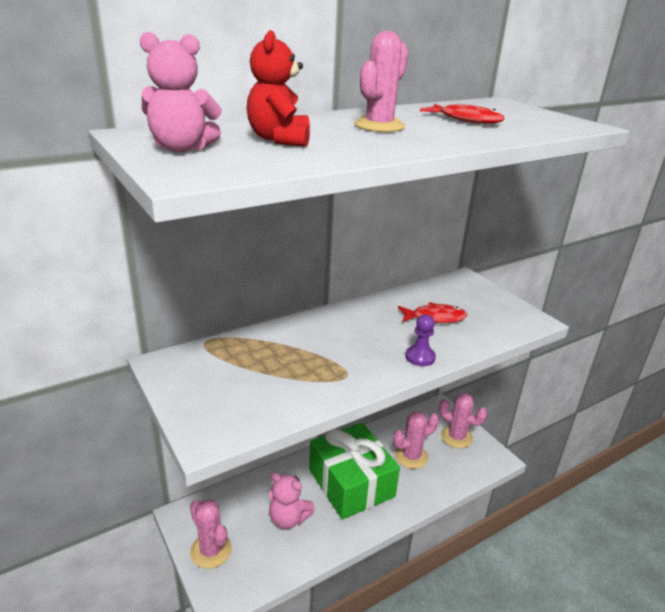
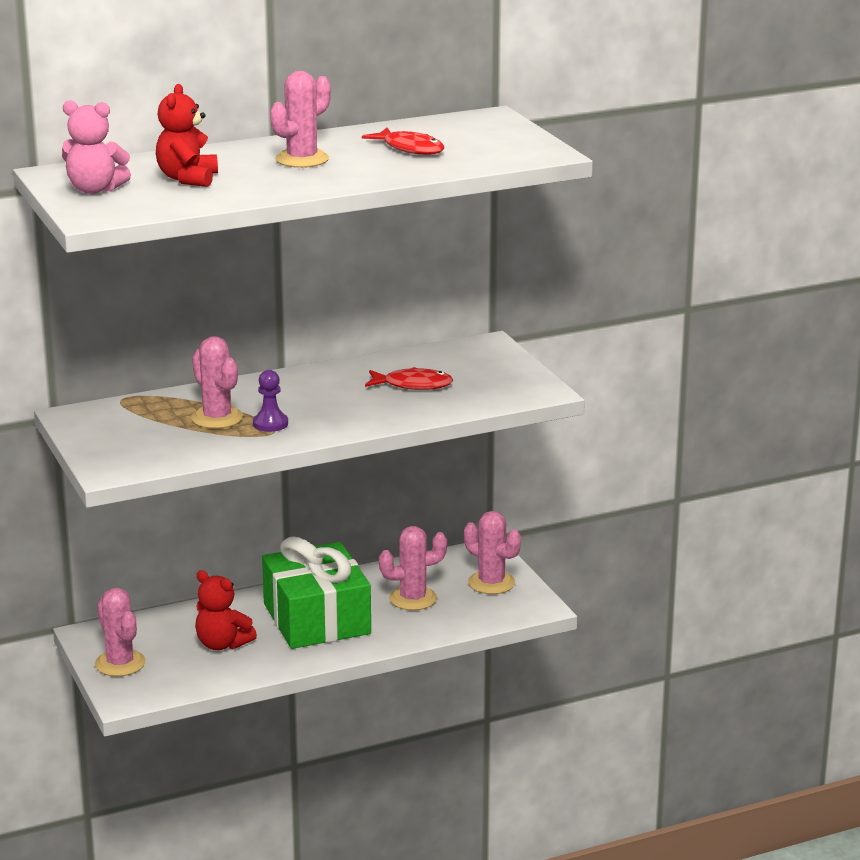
camera: 10 degrees right, 5 degrees down
pink teddy bear [269,472,315,529] -> red teddy bear [195,570,257,650]
purple pawn [405,314,436,366] -> purple pawn moved to [253,370,288,432]
none -> pink cactus [191,336,243,429]

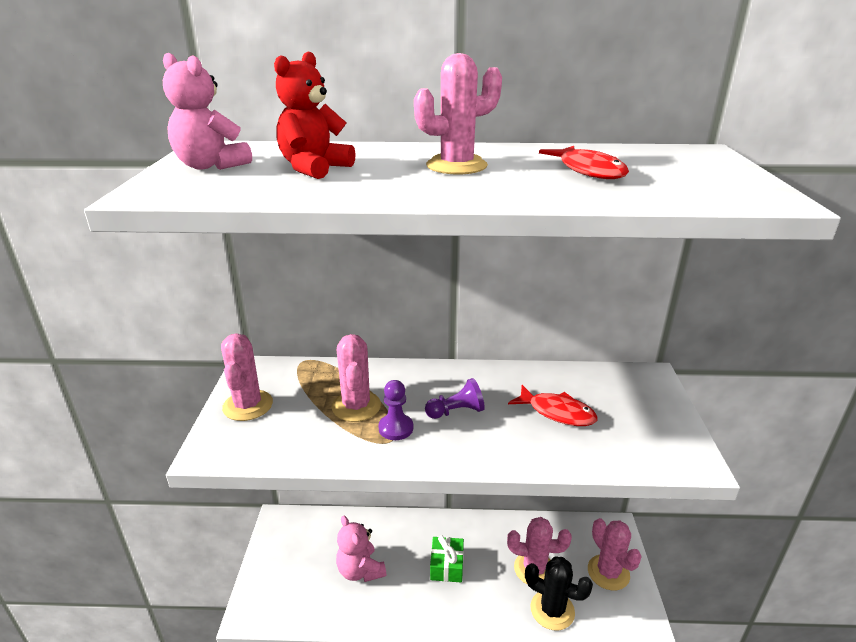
camera: 25 degrees right, 5 degrees up
pink cactus [95,588,146,677] -> pink cactus moved to [221,333,273,421]
red teddy bear [195,570,257,650] -> pink teddy bear [336,516,386,582]
green gift [262,536,371,649] -> green gift [430,535,464,582], size x0.44
none -> purple pawn [425,378,485,419]
none -> black cactus [525,557,593,631]

